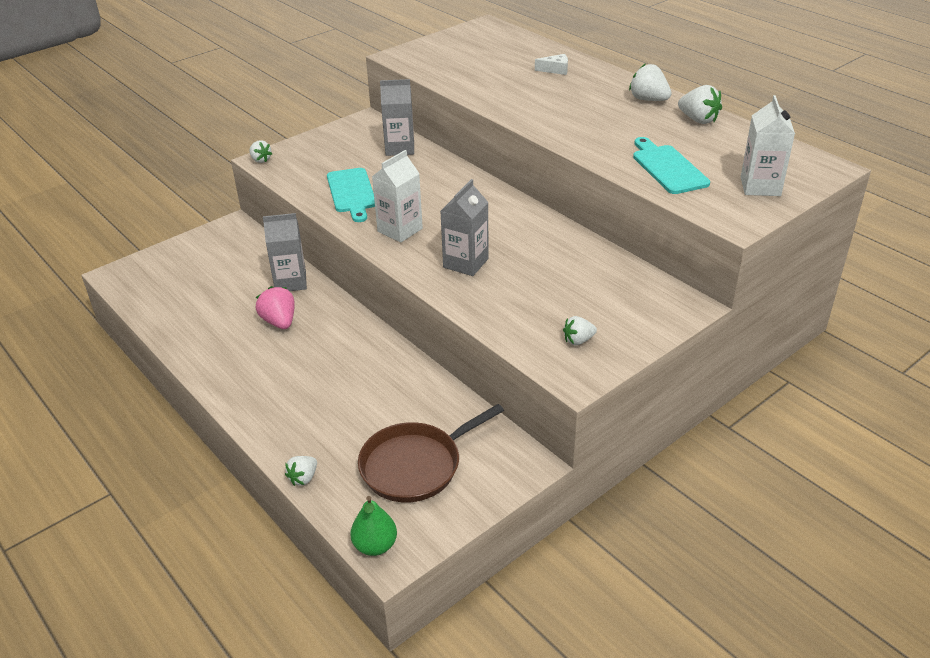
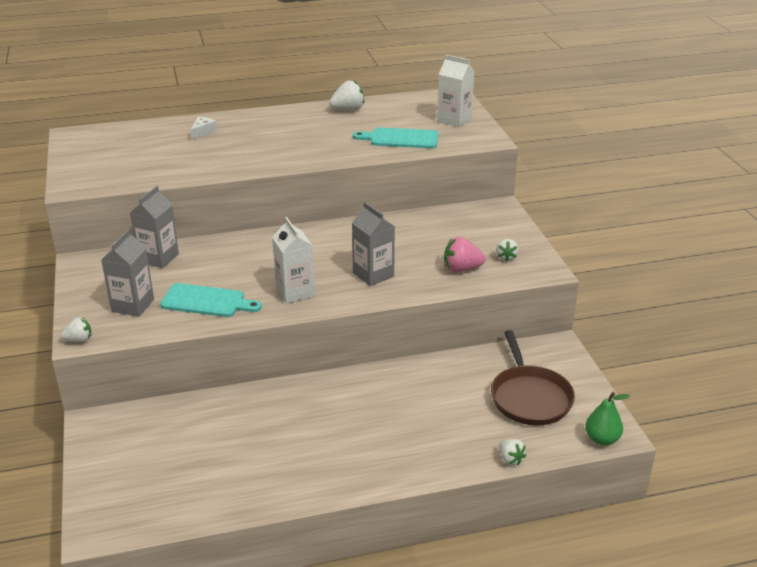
camera: 65 degrees left, 5 degrees down
pink strawberry [256,286,295,329] -> pink strawberry moved to [444,237,486,272]
grey carton [263,213,307,291] -> grey carton moved to [101,229,154,317]
white strawberry [629,63,672,101] -> none

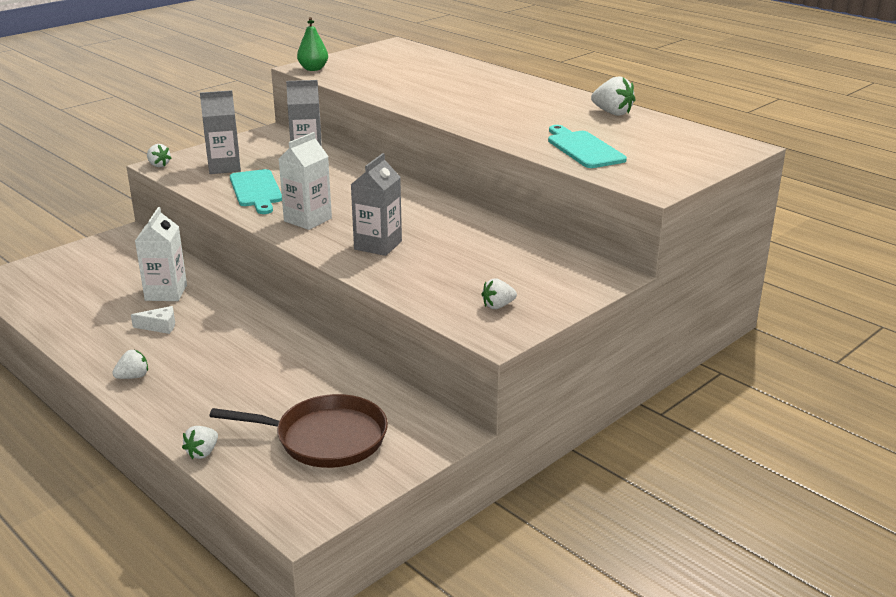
camera: 60 degrees right, 5 degrees down
white cheese [190,117,217,140] -> white cheese moved to [131,306,175,334]
white carton [437,55,474,127] -> white carton moved to [135,207,187,301]
pink strawberry [444,237,486,272] -> none
brown pan [491,330,575,425] -> brown pan turned 135 degrees counterclockwise [210,394,388,468]
green pear [585,392,630,445] -> green pear moved to [297,17,328,71]
none -> white strawberry [112,350,148,379]

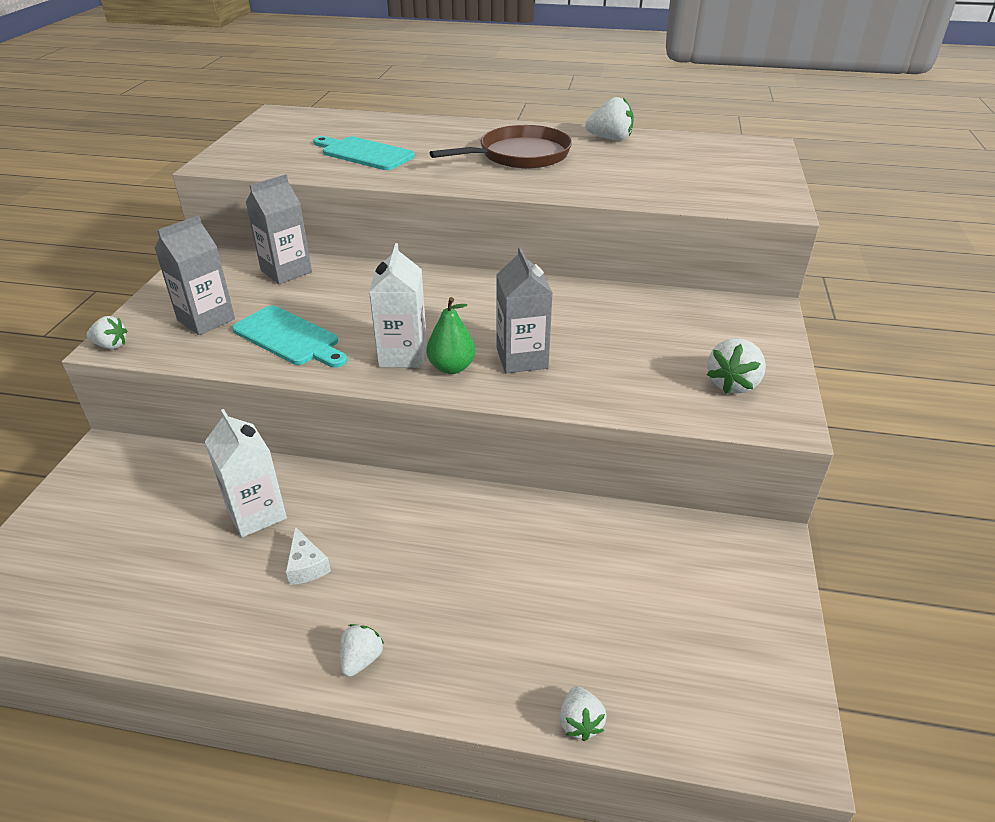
camera: 35 degrees left, 10 degrees up
white cheese [131,306,175,334] -> white cheese turned 105 degrees clockwise [286,527,331,585]
brown pan [210,394,388,468] -> brown pan moved to [430,125,572,169]
green pear [297,17,328,71] -> green pear moved to [426,297,476,374]
white strawberry [481,279,517,309] -> white strawberry [707,338,766,394], size x1.56
turquoise cutting board [548,125,627,168] -> turquoise cutting board moved to [313,136,415,170]

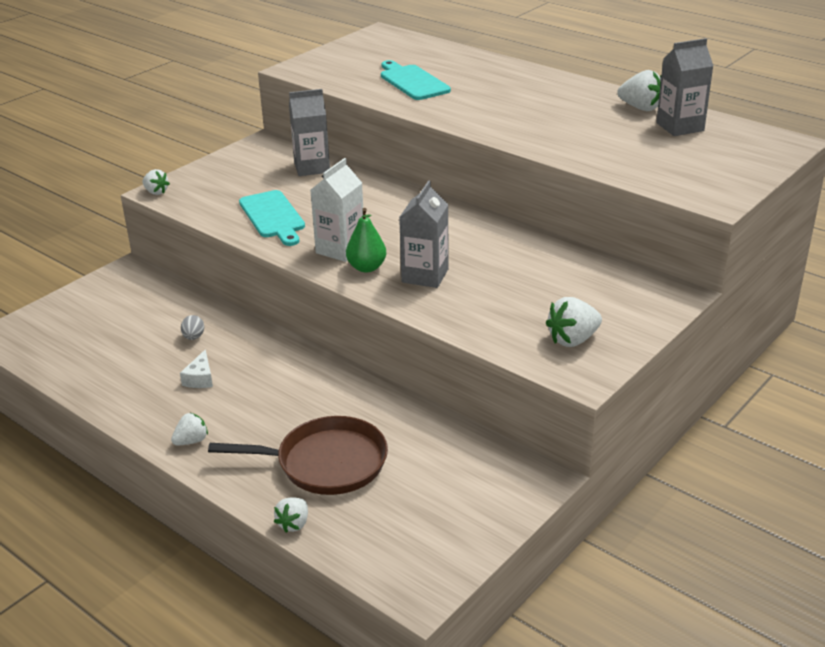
camera: 30 degrees right, 5 degrees down
grey carton [154,215,235,335] -> grey carton moved to [656,38,713,136]
white carton [205,409,287,537] -> grey egg [181,315,204,340]
brown pan [430,125,572,169] -> brown pan moved to [208,416,388,495]

